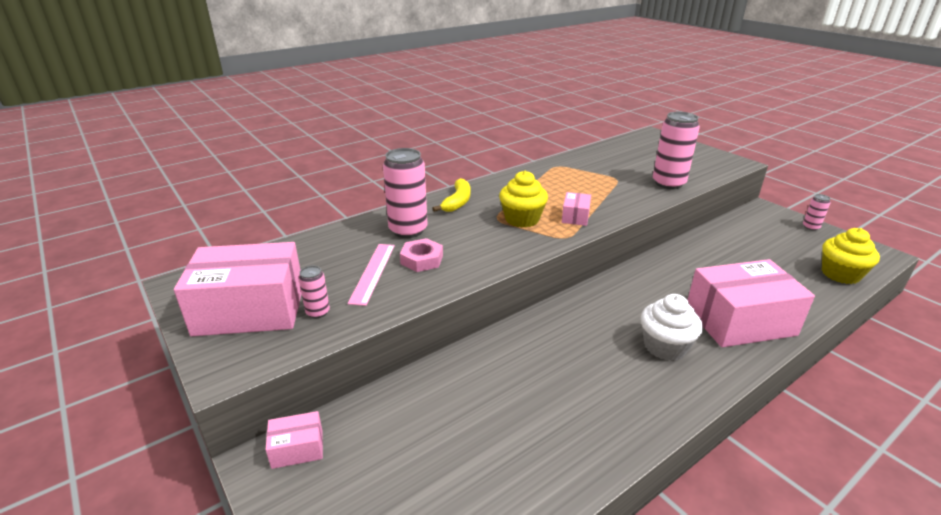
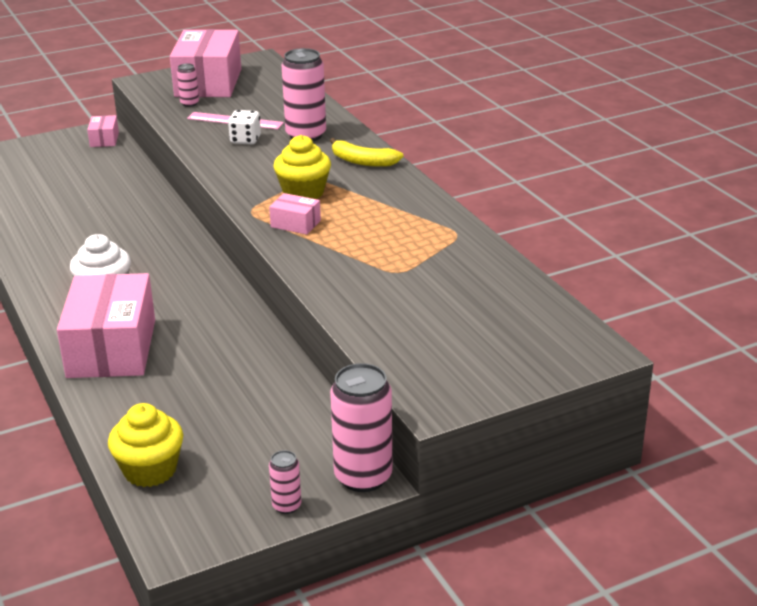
camera: 100 degrees right, 0 degrees up
pink nut [400,238,443,272] -> white dice [228,110,261,145]
pink can [653,112,700,189] -> pink can moved to [330,363,393,492]

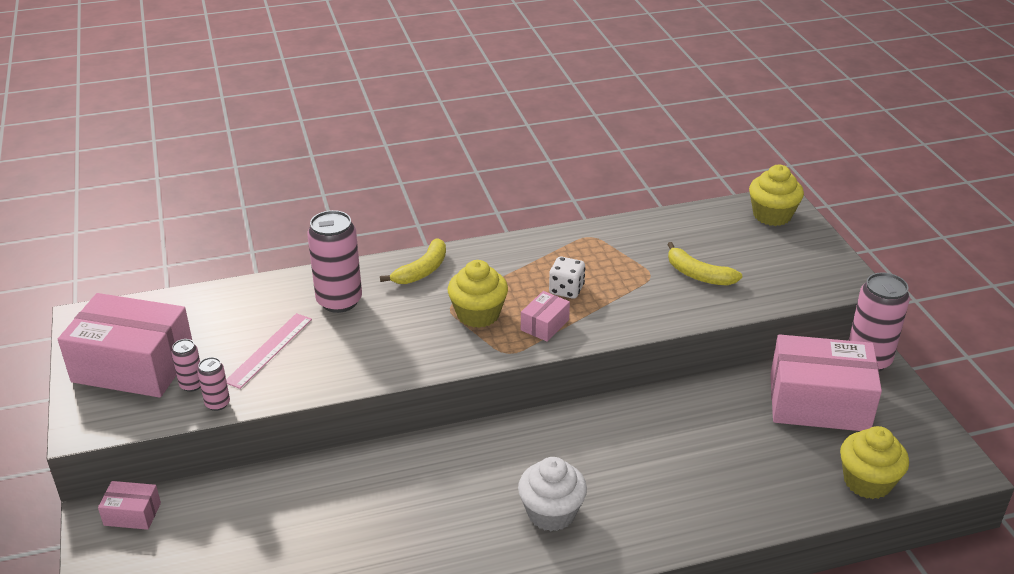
camera: 80 degrees left, 5 degrees up
pink box [57,273,155,378] -> pink box moved to [770,334,882,431]
white dice [228,110,261,145] -> white dice moved to [549,257,585,299]
pink can [269,450,301,514] -> pink can moved to [197,357,230,411]
none -> yellow banana [667,242,742,285]
none -> yellow cupcake [749,165,804,226]

